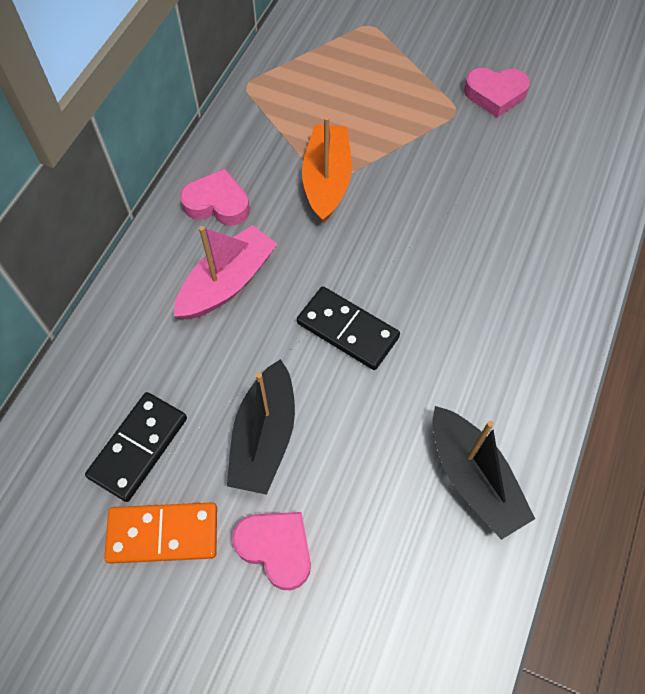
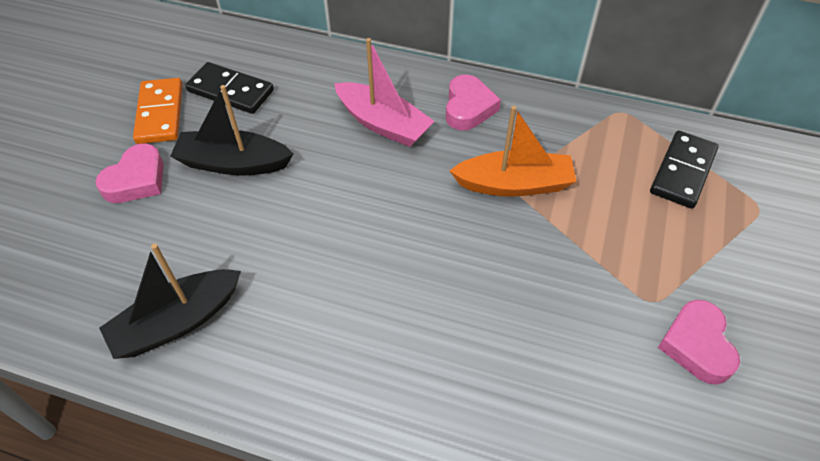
camera: 85 degrees right, 10 degrees down
black domino [297,286,400,370] -> black domino moved to [650,130,719,209]

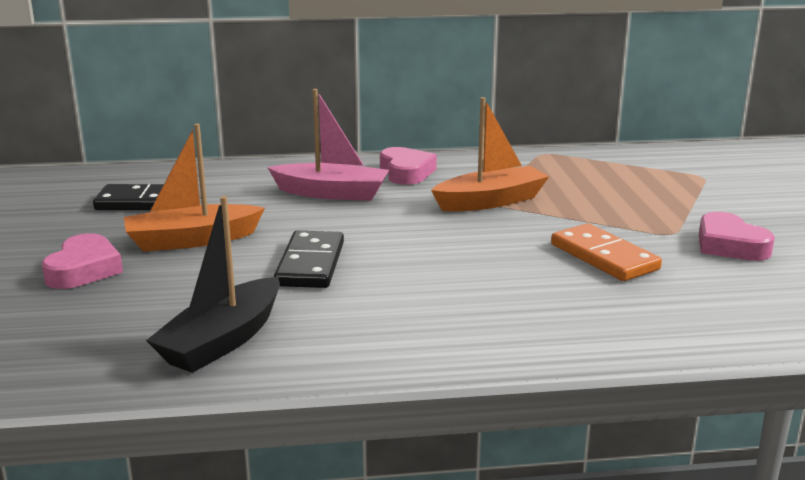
camera: 25 degrees left, 30 degrees down
orange domino [133,78,183,144] -> orange domino moved to [551,223,662,281]
black boat [170,85,294,176] -> orange boat [124,124,265,252]
black domino [650,130,719,209] -> black domino moved to [274,231,344,288]

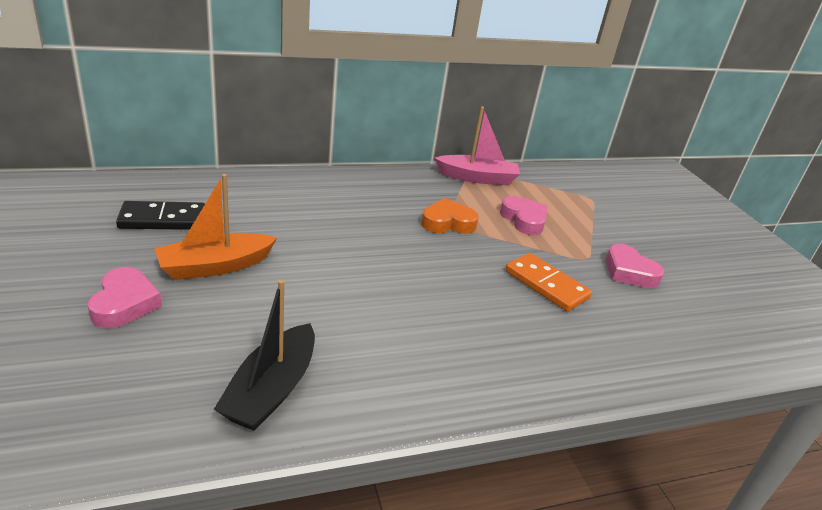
camera: 15 degrees left, 10 degrees up
pink boat [267,89,389,201] -> pink boat moved to [434,106,520,185]
black domino [274,231,344,288] -> none
pink heart [380,147,437,185] -> pink heart moved to [500,196,548,235]
orange boat [431,97,550,212] -> orange heart [421,198,479,234]

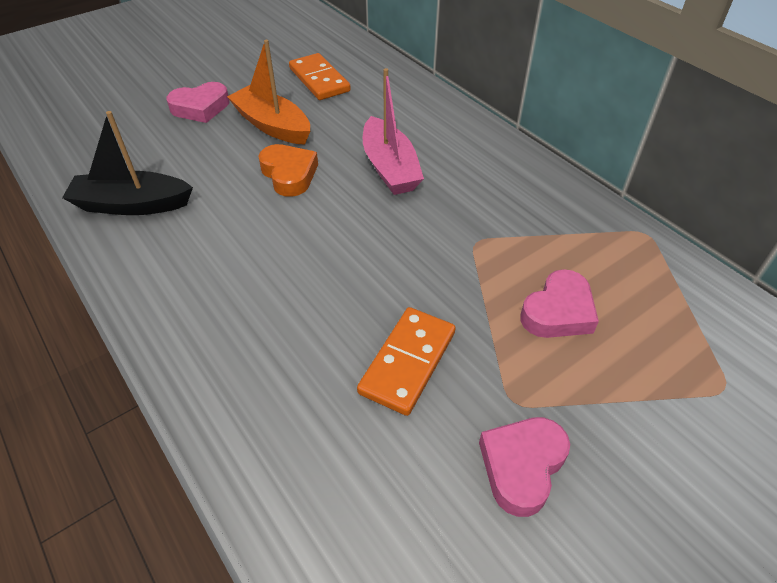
camera: 75 degrees right, 15 degrees up
black domino [116,201,205,230] -> orange domino [289,53,351,100]
orange heart [421,198,479,234] -> orange heart moved to [258,144,318,197]
pink boat [434,106,520,185] -> pink boat moved to [363,68,424,195]

